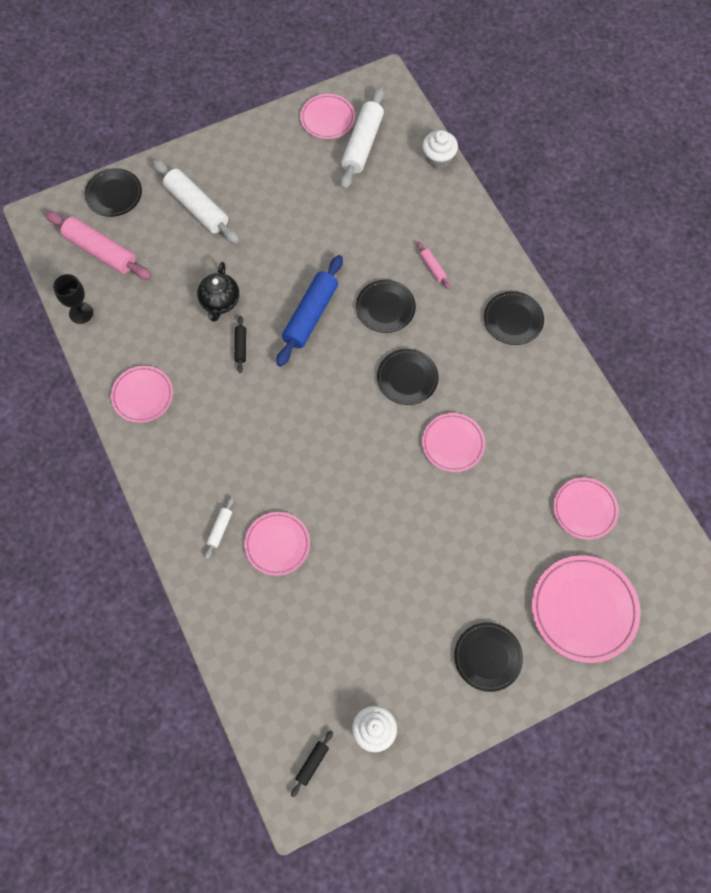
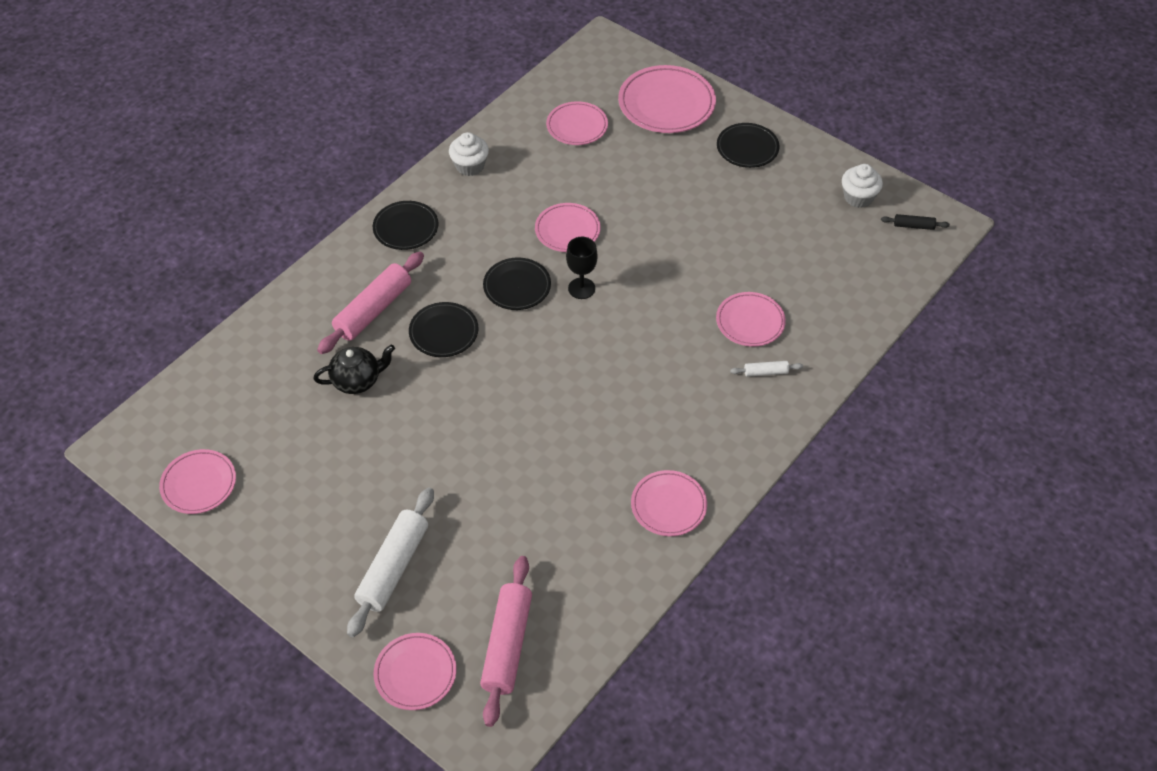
camera: 115 degrees left, 15 degrees down
black goblet [53,274,93,324] -> black goblet moved to [566,237,598,299]
black plate [85,168,142,217] -> pink plate [373,633,456,710]
black teapot [197,262,240,322] -> black teapot moved to [313,345,395,394]
black rolling pin [235,316,246,373] -> none
blue rolling pin [276,255,343,367] -> none
white rolling pin [340,87,384,189] -> none
pink rolling pin [417,242,450,289] -> pink rolling pin [317,252,424,354], size x2.18
white cupcake [422,130,458,168] -> white cupcake moved to [449,132,489,176]

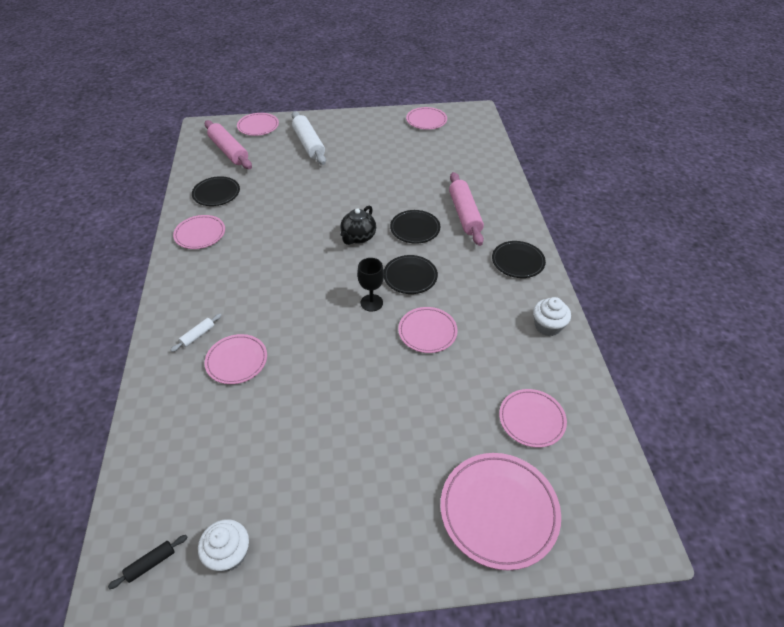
camera: 135 degrees right, 5 degrees down
black teapot [313,345,395,394] -> black teapot moved to [340,206,376,245]
black plate [717,123,780,168] -> black plate moved to [192,176,240,206]

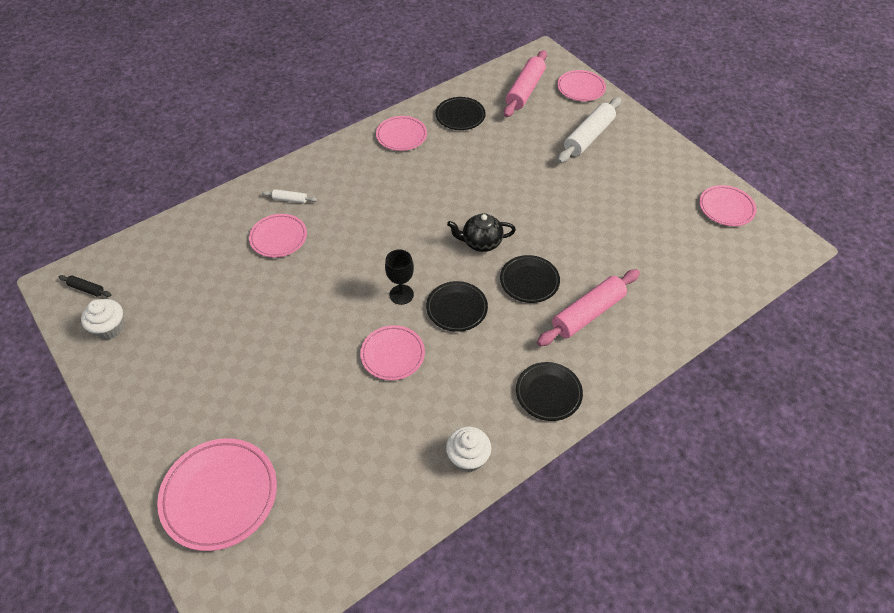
camera: 60 degrees right, 5 degrees up
pink plate [499,389,567,448] -> none

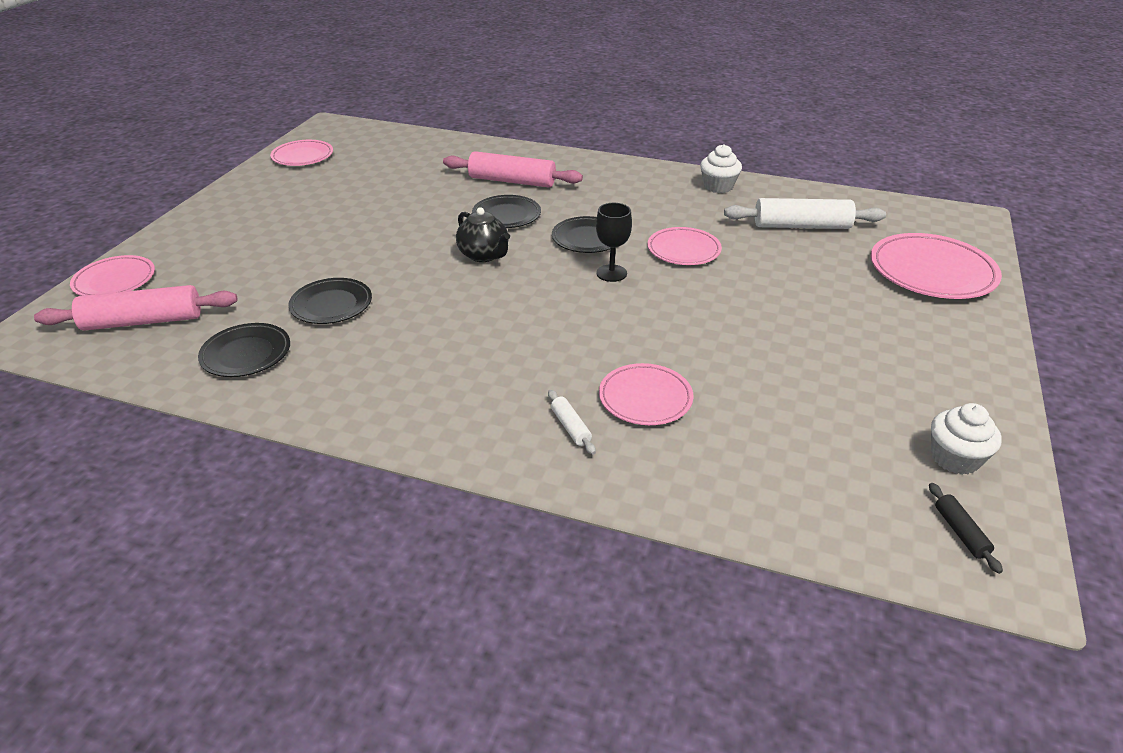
camera: 125 degrees left, 15 degrees down
pink plate [376,116,427,151] -> none
black plate [516,362,583,421] -> black plate moved to [288,278,372,324]
white rolling pin [557,97,621,163] -> white rolling pin moved to [724,198,886,229]

